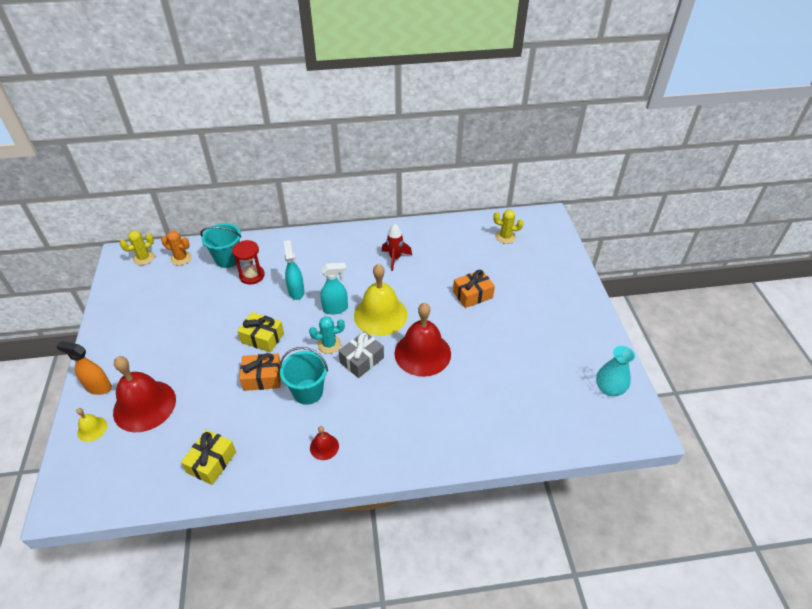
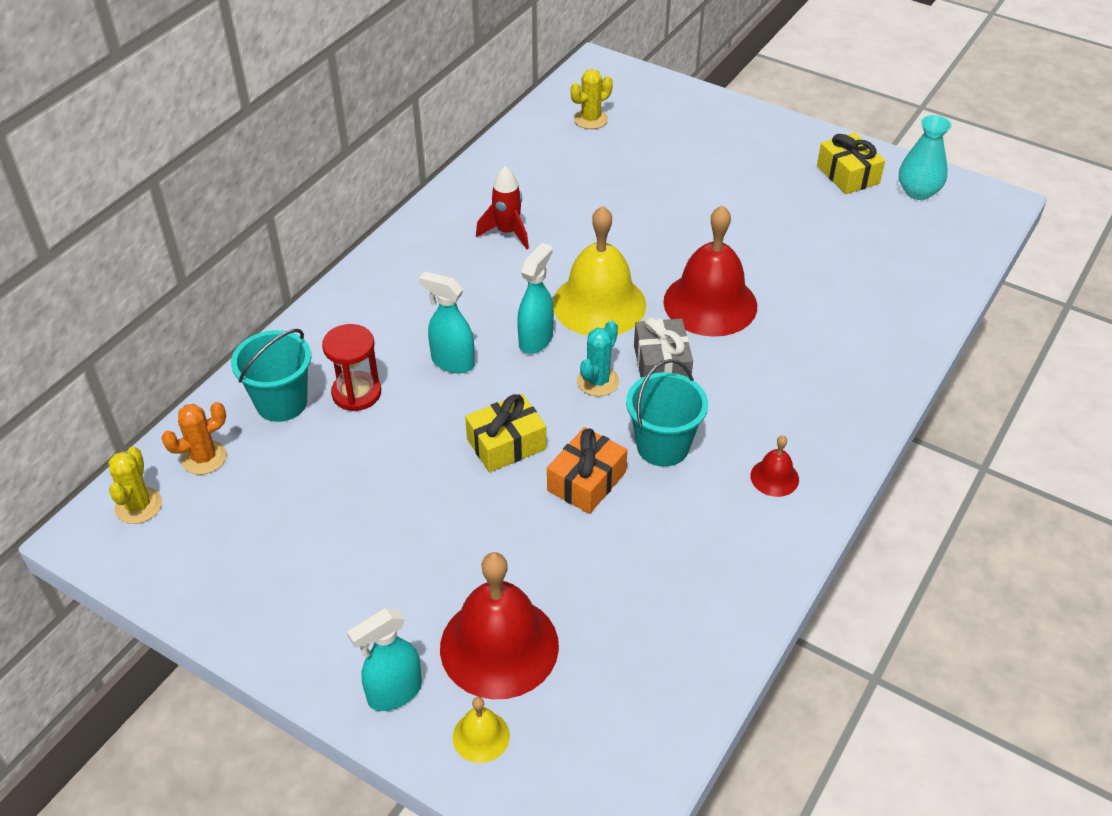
camera: 50 degrees left, 0 degrees up
orange spray bottle [56,341,112,395] -> turquoise spray bottle [347,608,422,711]
yellow gift [181,430,236,485] -> yellow gift moved to [817,132,885,194]
orange gift [453,270,495,308] -> none

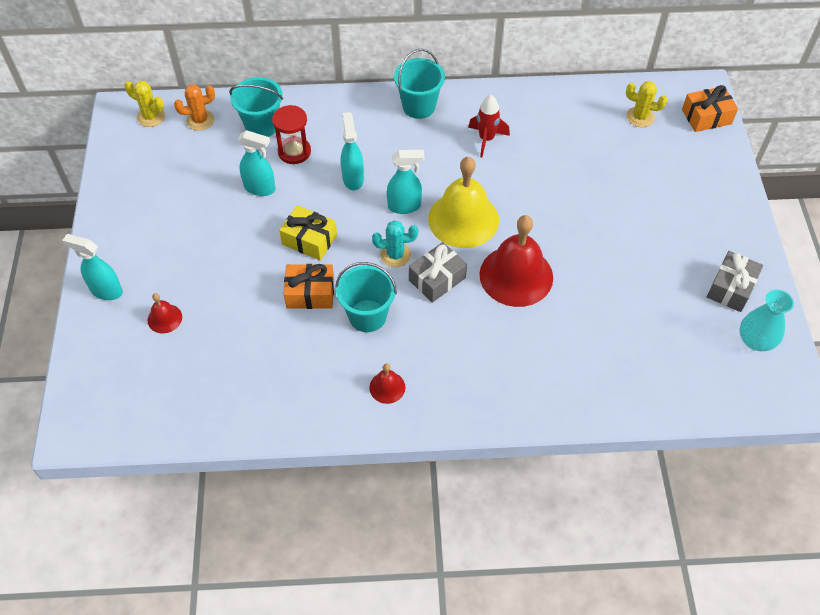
camera: 55 degrees right, 10 degrees up
yellow cactus [108,447,162,524] -> yellow cactus turned 60 degrees clockwise [125,81,165,127]
orange cactus [161,402,227,475] -> orange cactus turned 45 degrees counterclockwise [174,84,215,131]
red bell [440,552,559,699] -> red bell [148,293,182,333], size x0.46
yellow bell [453,697,510,763] -> none
yellow gift [817,132,885,194] -> grey gift [707,251,763,312]
none -> turquoise spray bottle [238,130,276,196]
none -> turquoise bucket [394,49,445,119]
none -> orange gift [682,85,738,132]

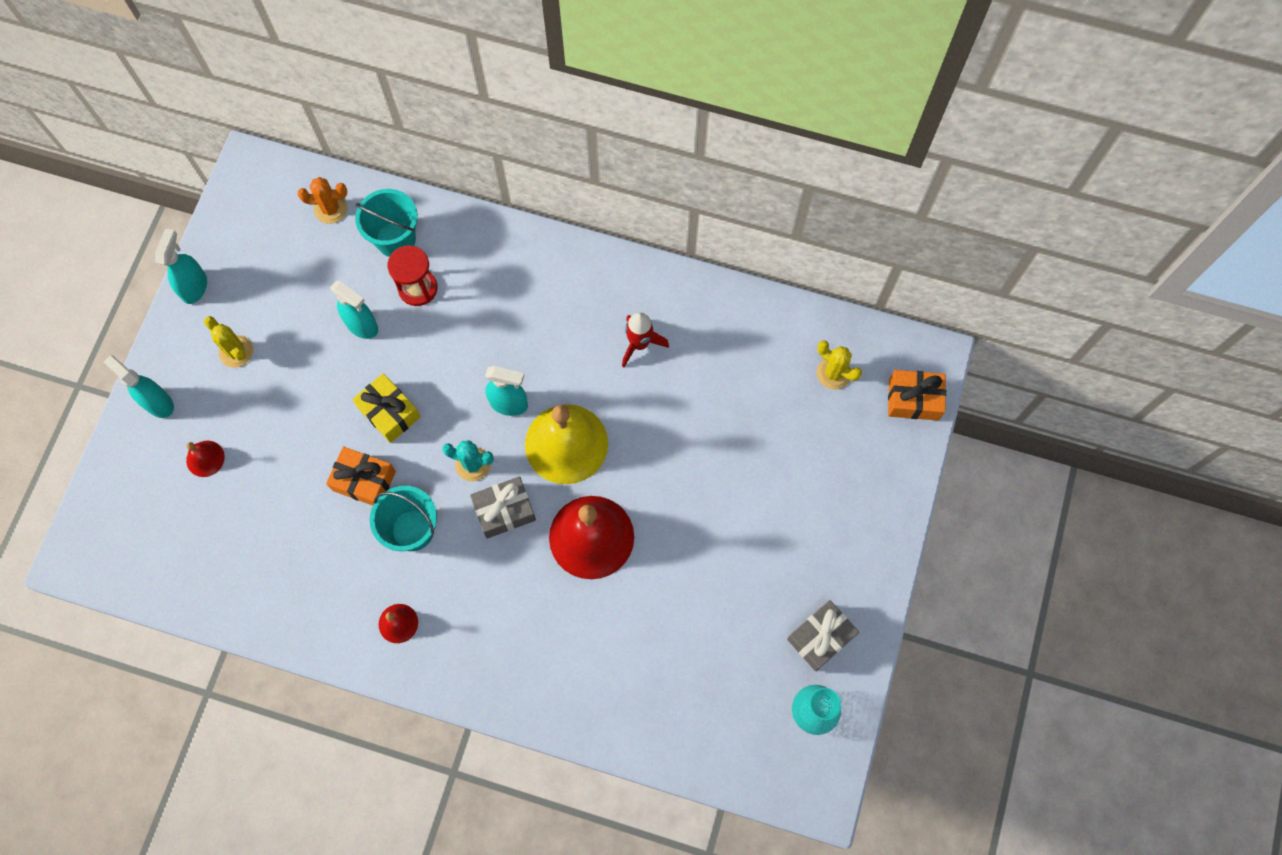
camera: 20 degrees right, 15 degrees up
yellow cactus [125,81,165,127] -> yellow cactus moved to [204,316,253,368]
turquoise spray bottle [341,112,364,190] -> turquoise spray bottle moved to [155,228,207,304]
turquoise bucket [394,49,445,119] -> none

